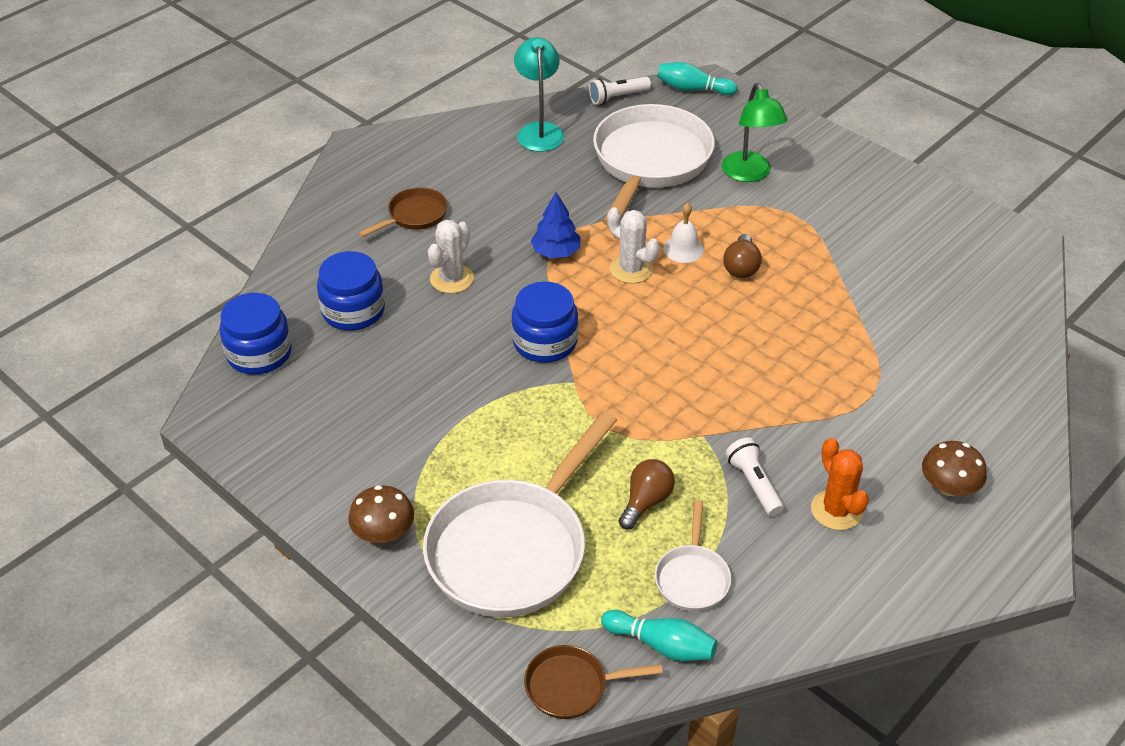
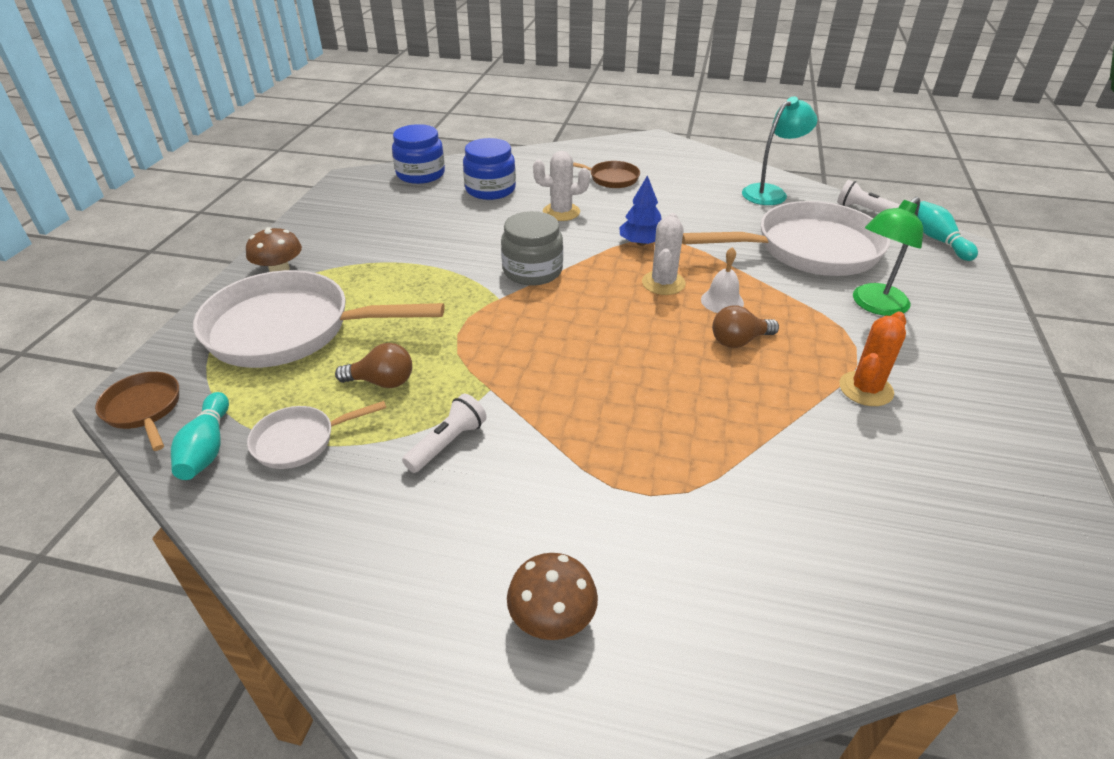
camera: 60 degrees right, 5 degrees down
blue jar [511,281,578,363] -> grey jar [501,211,563,286]
orange cactus [811,438,869,530] -> orange cactus moved to [839,312,906,406]

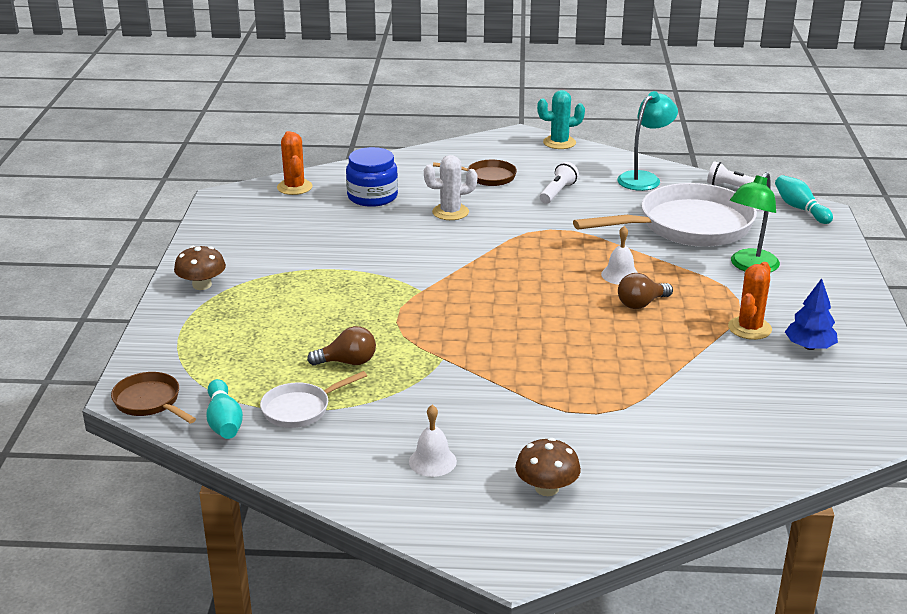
camera: 10 degrees left, 10 degrees down
white pan [193,270,445,368] -> none
blue jar [392,124,445,184] -> orange cactus [277,131,312,195]
white flashlight [402,394,487,473] -> white flashlight moved to [540,162,579,204]
grey jar [501,211,563,286] -> none
blue tree [619,175,662,246] -> blue tree moved to [785,278,838,350]
white cactus [642,213,686,295] -> none
none -> white bell [409,405,457,477]
none -> turquoise cactus [537,90,585,149]

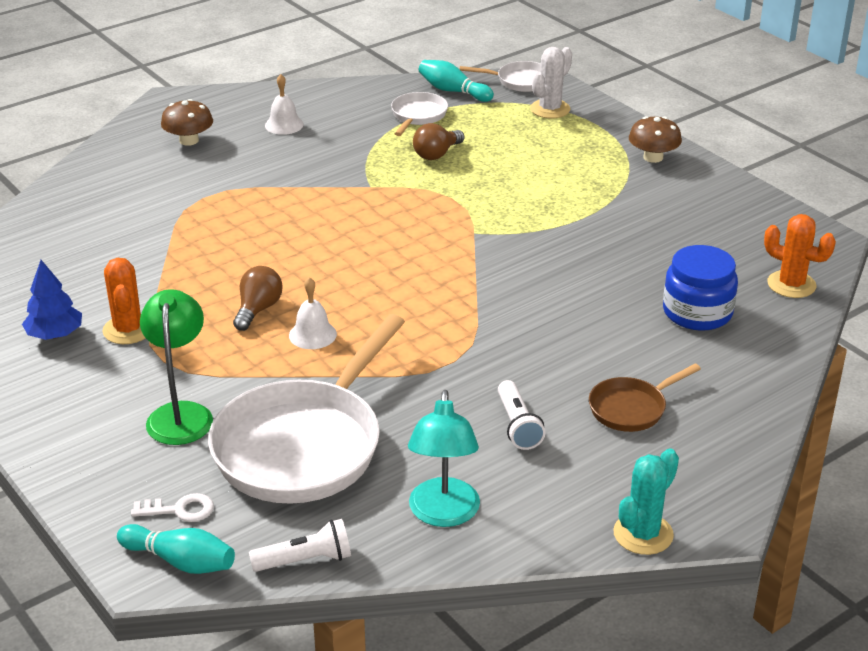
camera: 140 degrees right, 5 degrees up
brown pan [111,372,196,423] -> white pan [460,61,541,92]
white cactus [424,155,477,220] -> white cactus moved to [530,47,572,118]
none -> white key [131,493,214,522]

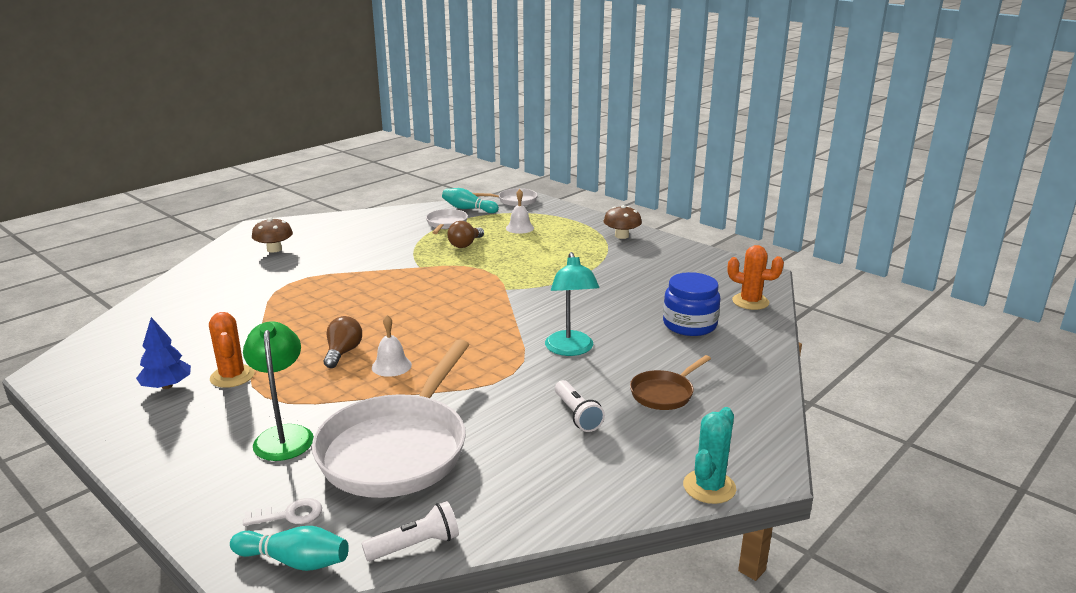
camera: 10 degrees left, 10 degrees down
white bell [265,74,304,135] -> white bell moved to [506,189,534,234]
turquoise lamp [408,390,480,527] -> turquoise lamp moved to [545,252,599,356]
white cactus [530,47,572,118] -> none

